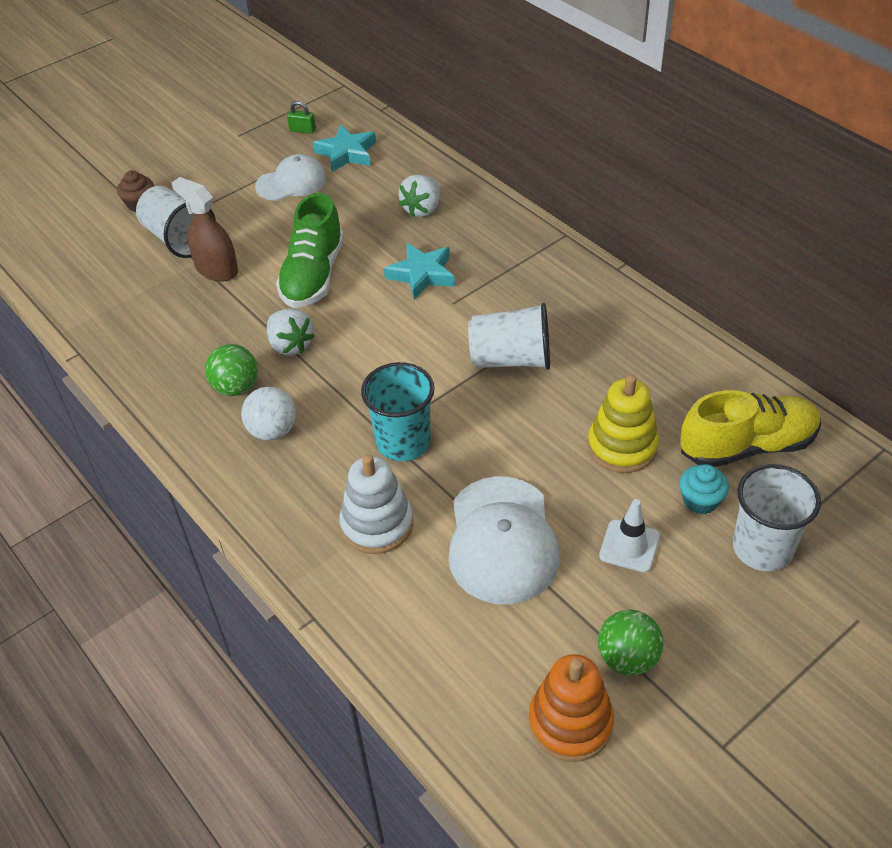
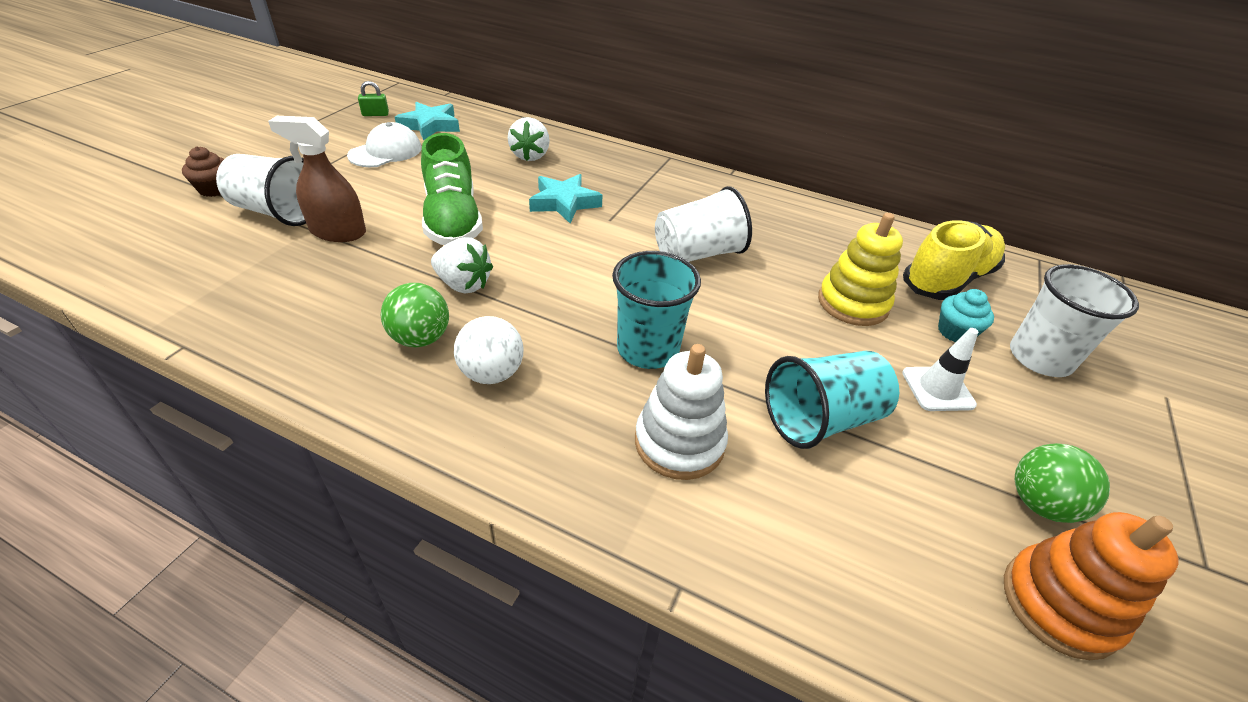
camera: 30 degrees left, 5 degrees down
white cap [448,476,560,605] -> turquoise cup [765,351,899,449]

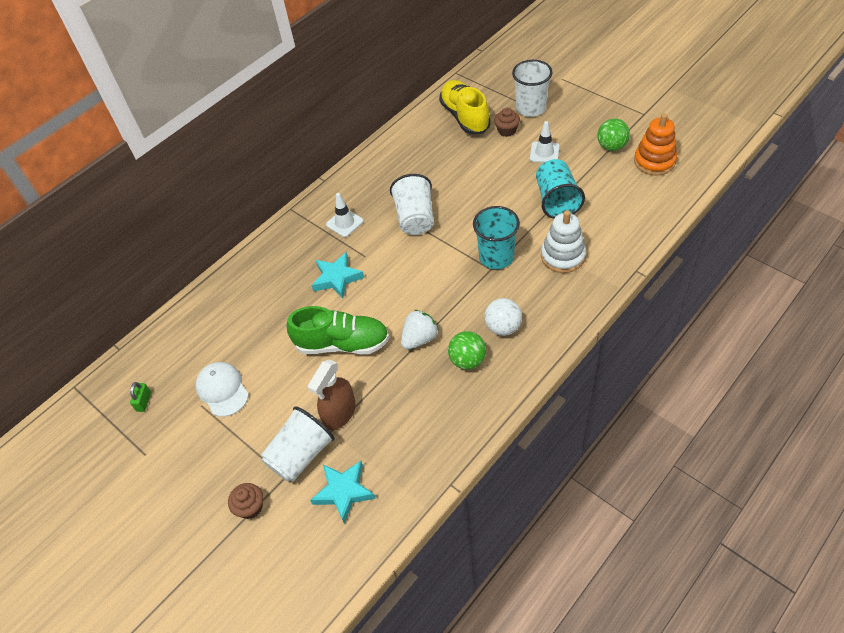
camera: 65 degrees left, 10 degrees up
turquoise star [395,102,460,140] -> turquoise star moved to [310,461,376,523]
white strawberry [508,117,550,161] -> none
yellow stacking toy [818,213,903,326] -> none
turquoise cupcake [938,289,994,342] -> brown cupcake [494,108,520,137]
none -> white traffic cone [326,193,364,237]

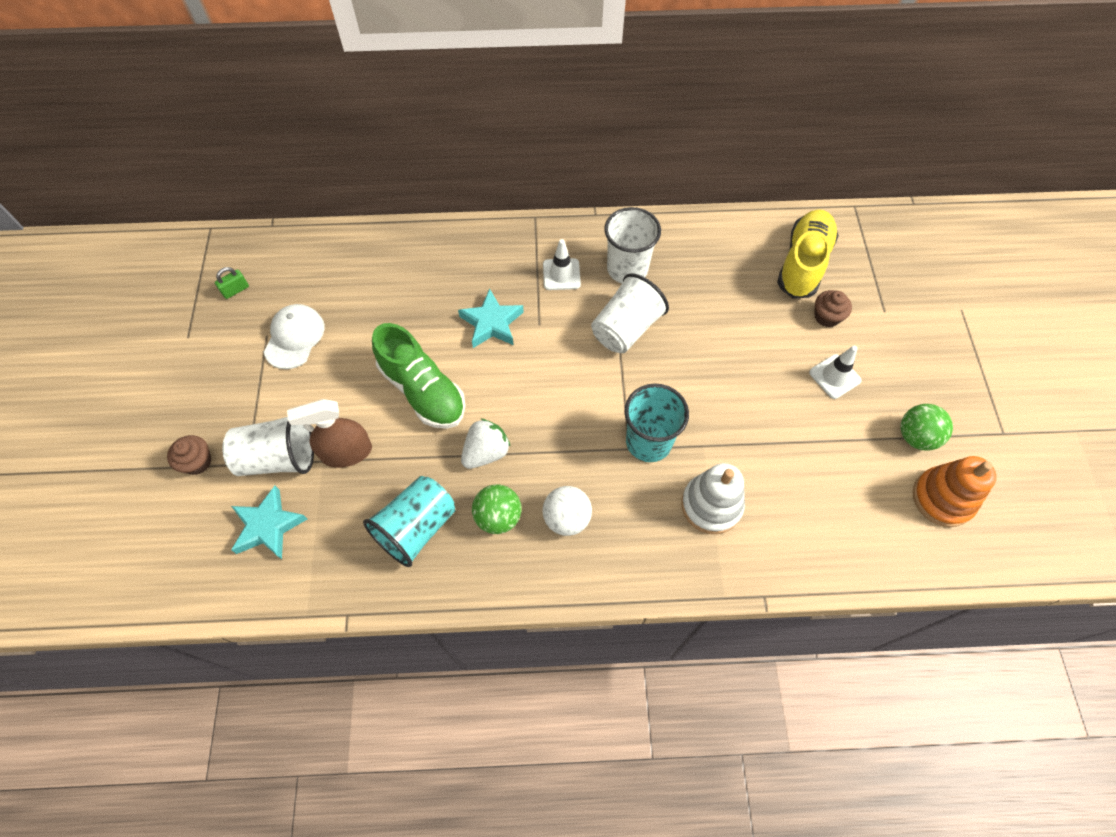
camera: 40 degrees right, 10 degrees up
white strawberry [401,310,439,350] -> white strawberry turned 45 degrees counterclockwise [461,419,510,469]
white cup [512,60,552,117] -> white cup moved to [604,207,661,283]
turquoise cup [536,159,585,218] -> turquoise cup moved to [363,476,455,567]

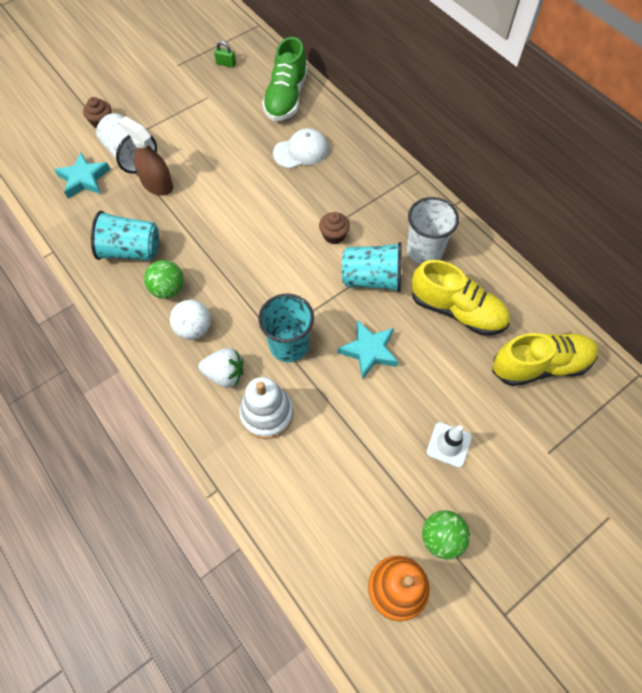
camera: 55 degrees right, 0 degrees up
white cap [264,304,325,369] -> white cap moved to [273,128,328,168]
green shoe [372,323,465,429] -> green shoe moved to [262,37,308,121]
turquoise star [458,288,524,348] -> turquoise star moved to [338,320,398,380]
white strawberry [461,419,510,469] -> white strawberry moved to [198,348,243,387]
white traffic cone [543,239,581,290] -> none
white cup [591,273,669,353] -> turquoise cup [342,242,402,292]
brown cupcake [815,290,852,327] -> brown cupcake moved to [319,212,350,244]
none -> yellow shoe [411,260,510,335]

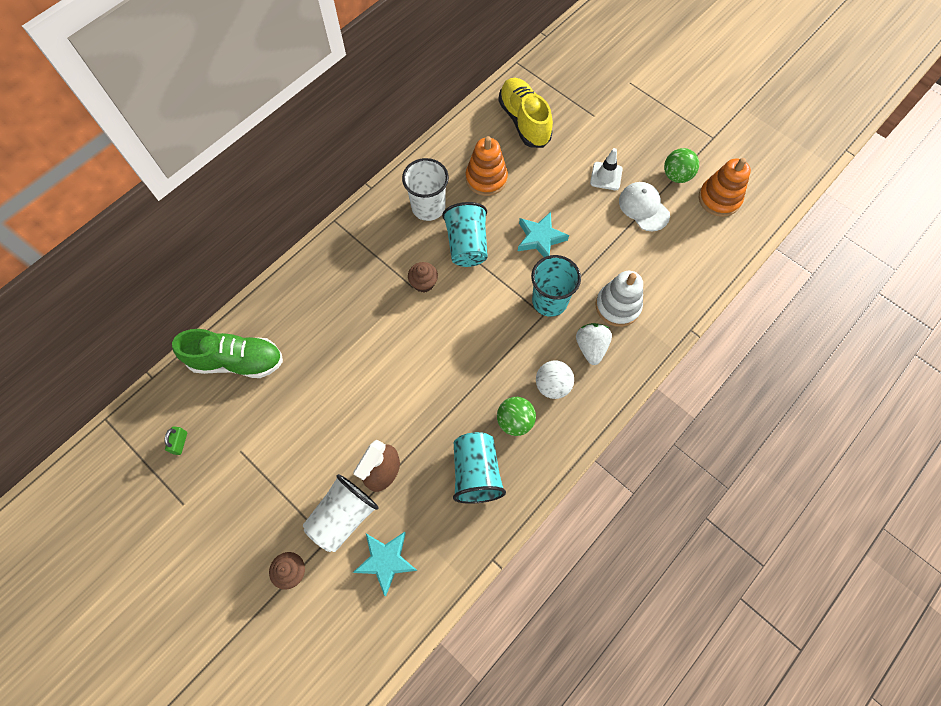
camera: 100 degrees left, 5 degrees up
white cap [273,128,328,168] -> white cap moved to [619,182,670,231]
yellow shoe [411,260,510,335] -> orange stacking toy [466,136,508,196]

